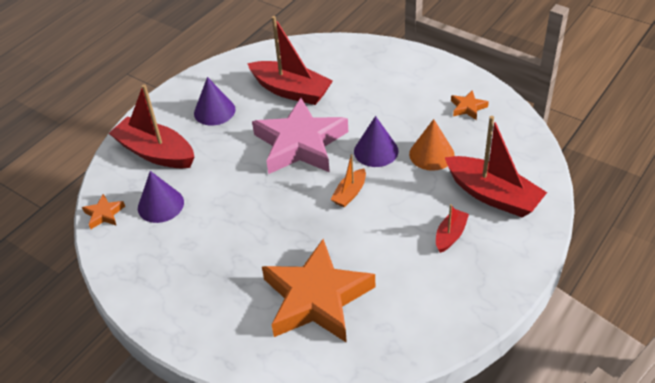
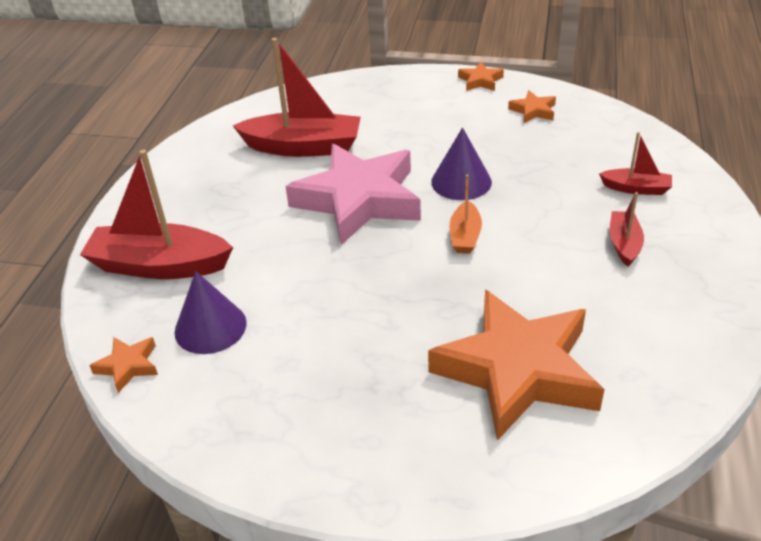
camera: 25 degrees left, 5 degrees down
purple cone [194,77,236,126] -> none
orange cone [409,119,455,171] -> none
red boat [445,116,547,218] -> red boat [599,132,672,195], size x0.51
none -> orange star [458,62,504,91]

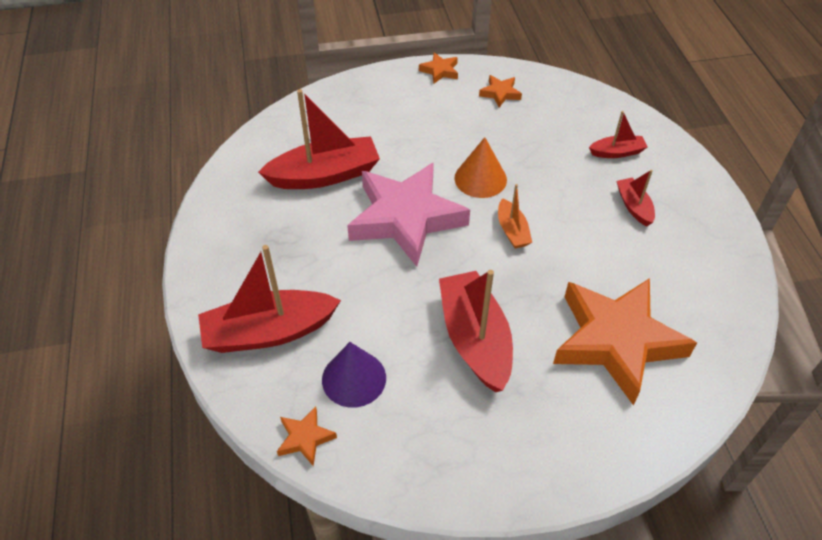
camera: 25 degrees left, 10 degrees up
purple cone [431,127,492,200] -> orange cone [454,137,507,198]
none -> red boat [439,270,513,392]

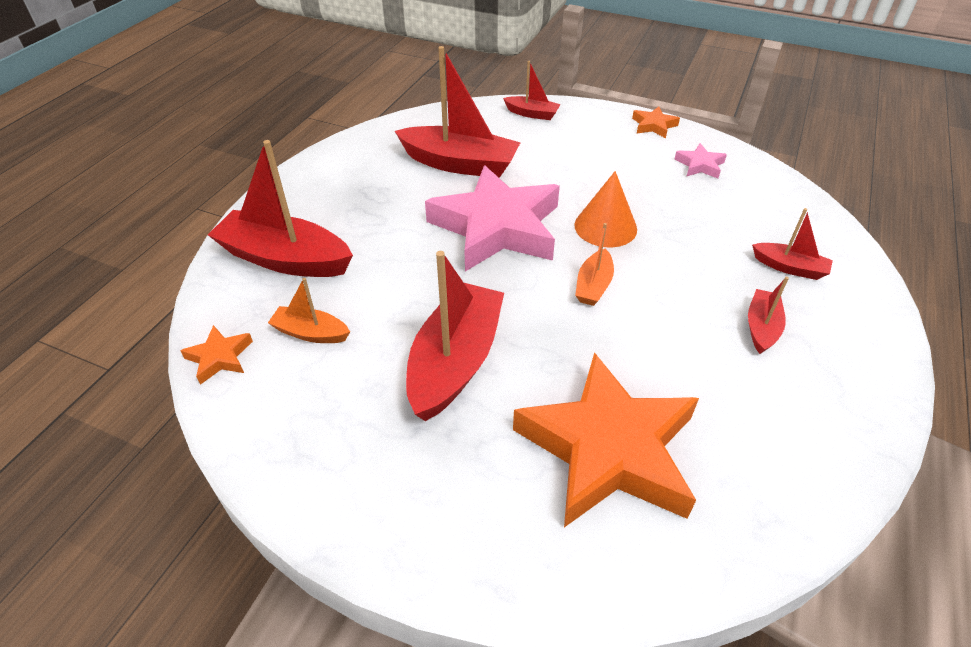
camera: 35 degrees right, 5 degrees down
purple cone [322,342,386,408] -> orange boat [268,278,350,343]
orange star [479,75,522,108] -> pink star [674,143,727,178]
none -> red boat [503,61,561,120]

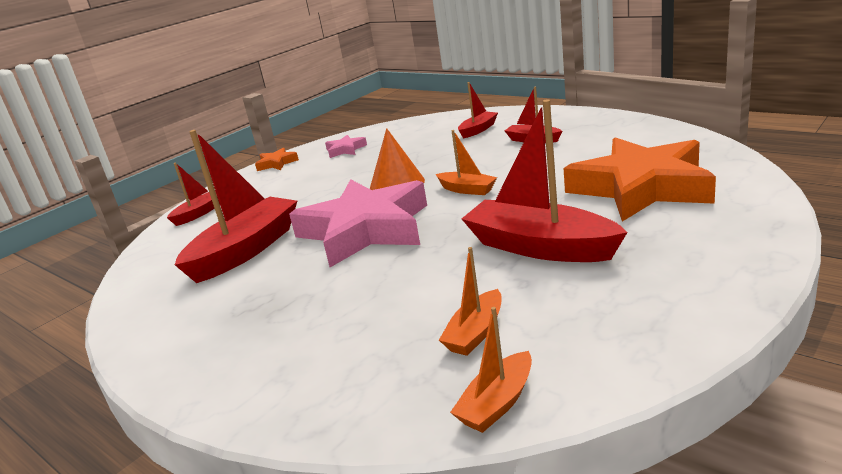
camera: 70 degrees left, 20 degrees down
orange star [180,325,253,385] -> orange boat [450,307,532,433]
red boat [208,140,353,277] -> none

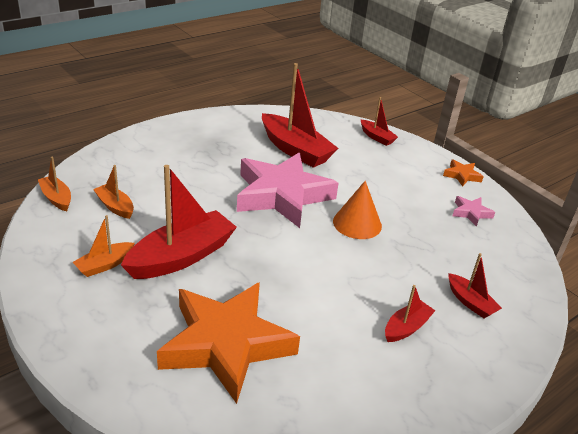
camera: 95 degrees right, 10 degrees up
orange boat [436,130,497,195] -> orange boat moved to [73,215,135,277]

